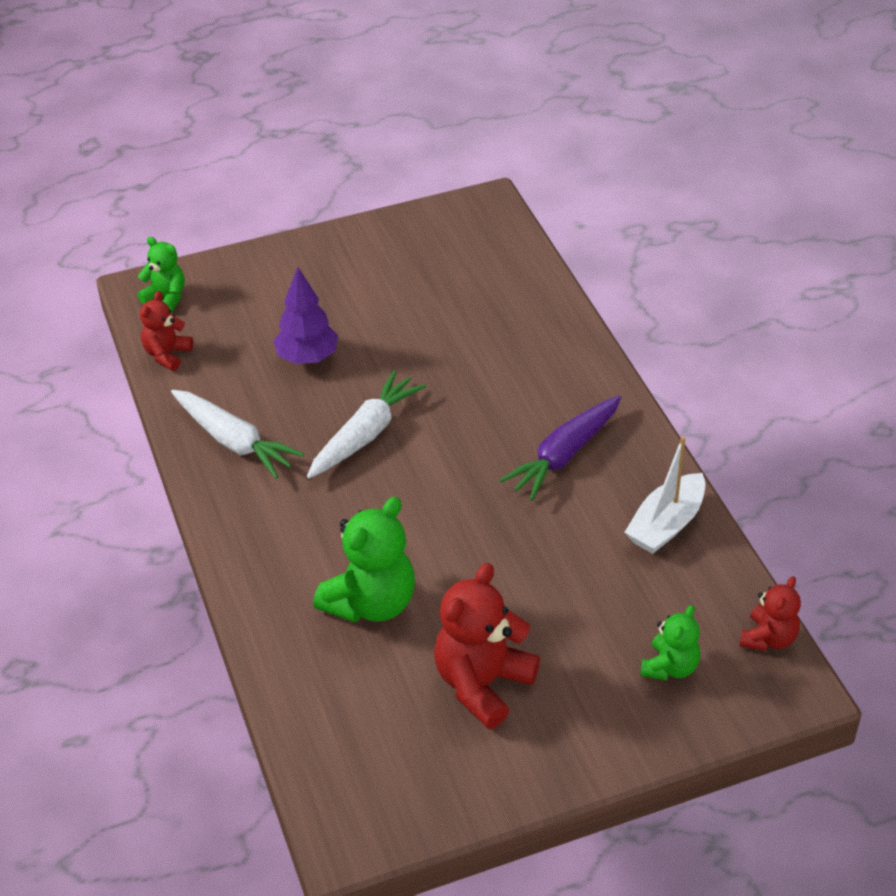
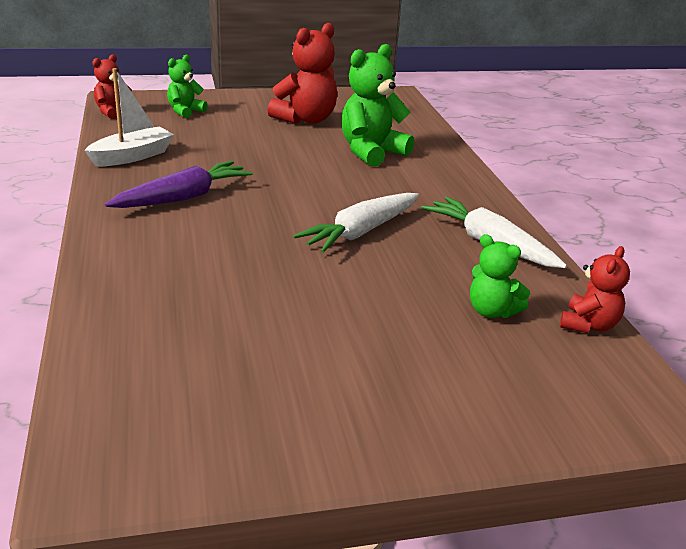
camera: 175 degrees left, 15 degrees down
green teddy bear [137,237,185,313] -> green teddy bear moved to [470,234,530,318]
purple tree [273,267,338,364] -> none

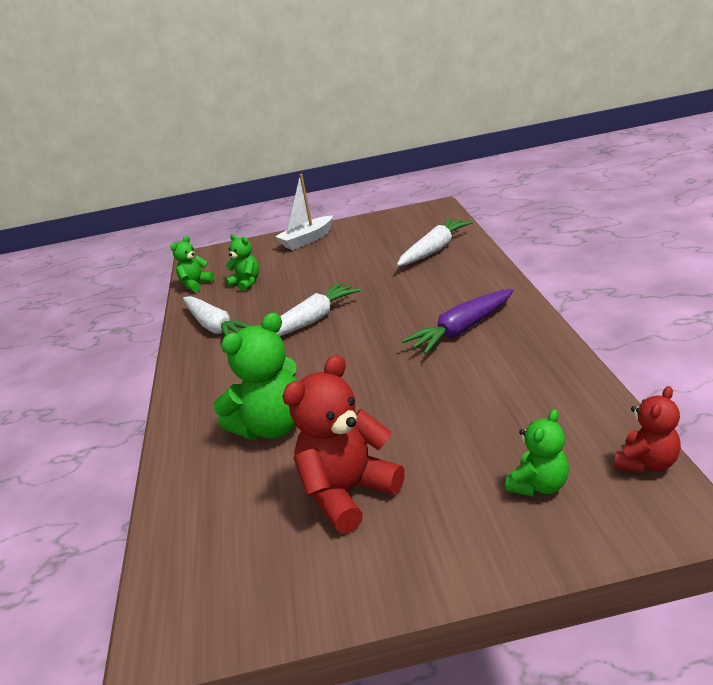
camera: 170 degrees left, 0 degrees up
white boat [84,68,174,166] -> white boat moved to [275,174,333,250]
red teddy bear [560,246,630,333] -> green teddy bear [170,236,215,292]
none -> white carrot [397,218,473,266]

